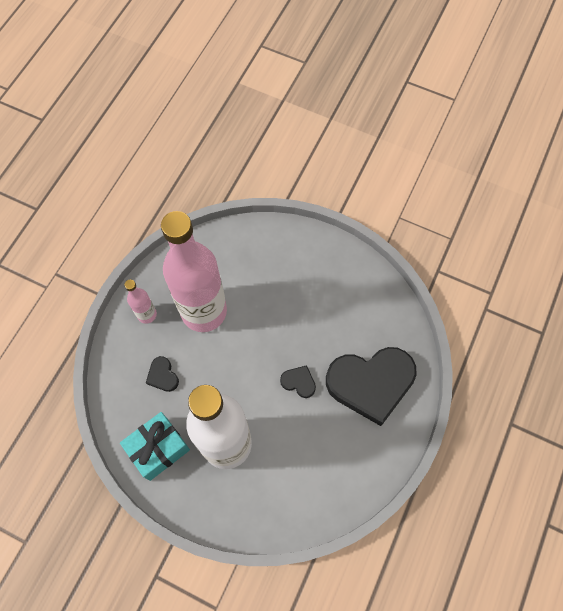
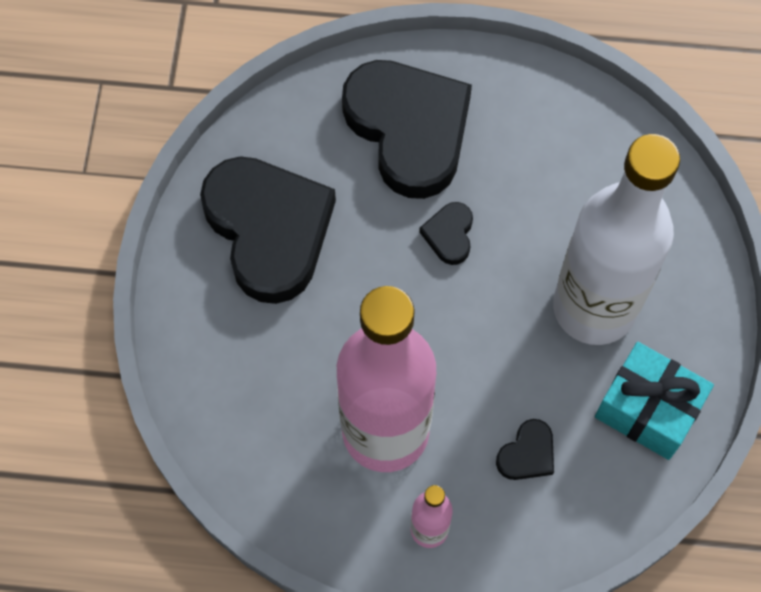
camera: 110 degrees left, 0 degrees up
none -> black heart [200,156,336,304]

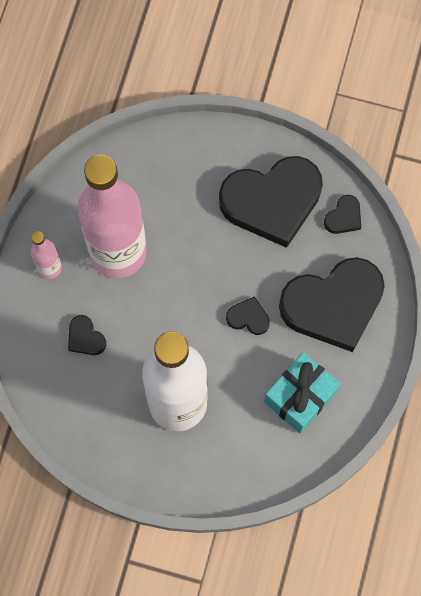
camera: 100 degrees right, 5 degrees up
turquoise gift [595,342,714,460] -> turquoise gift moved to [264,352,340,433]
none -> black heart [324,195,361,234]

